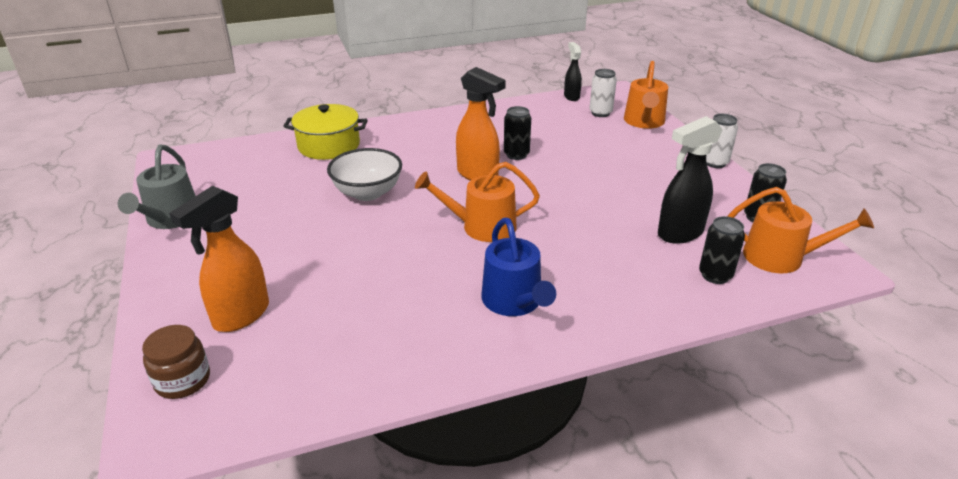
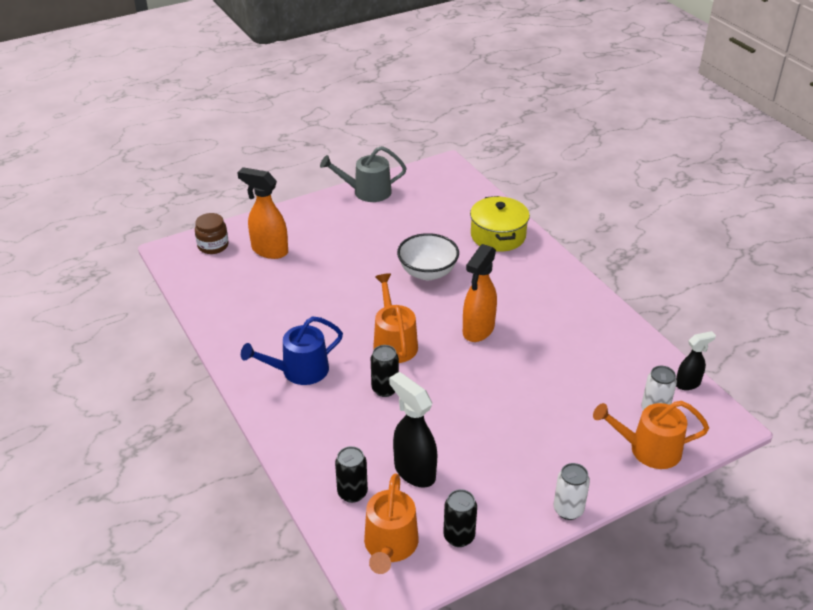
camera: 80 degrees right, 5 degrees up
black can [504,106,531,160] -> black can moved to [371,345,399,397]

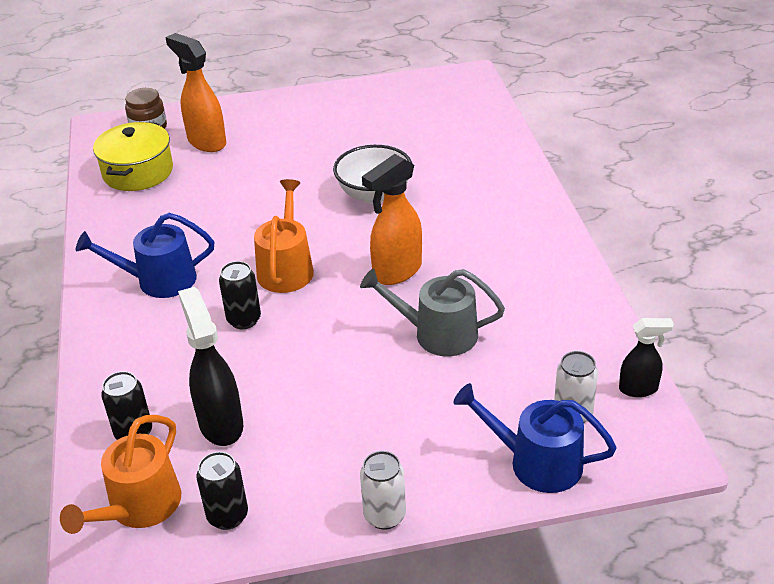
camera: 20 degrees right, 0 degrees up
grey watering can [320,146,407,202] -> grey watering can moved to [360,269,505,356]
yellow pot [470,196,530,252] -> yellow pot moved to [93,122,173,191]
orange watering can [593,401,709,469] -> blue watering can [453,383,617,493]

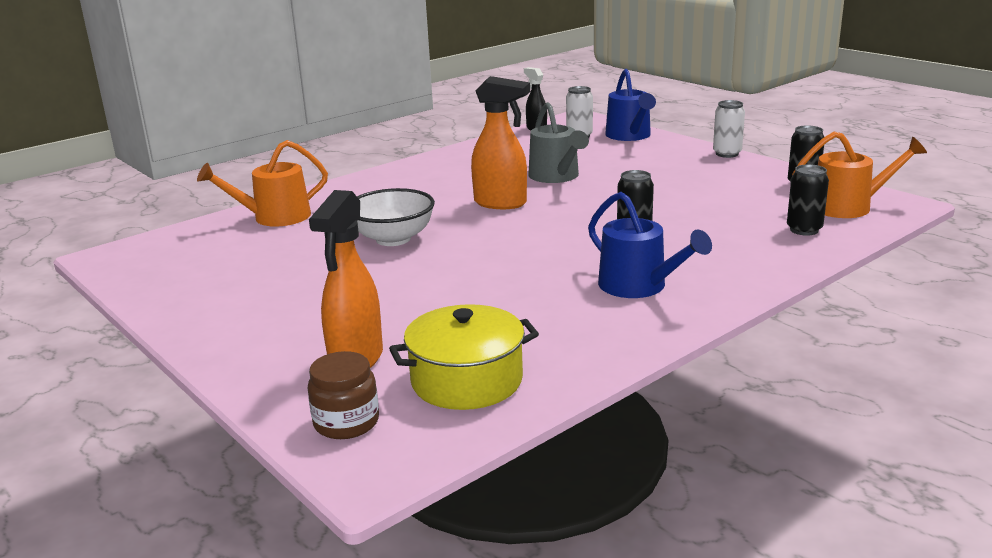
camera: 120 degrees left, 15 degrees down
black spray bottle [178,287,243,446] -> none
orange watering can [254,179,314,293] -> orange watering can moved to [197,140,328,227]

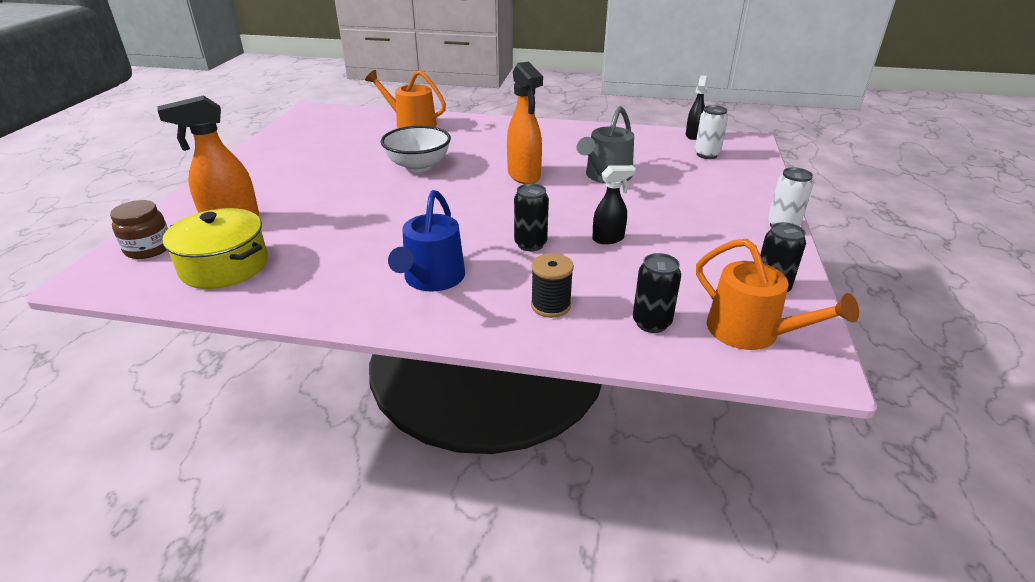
camera: 50 degrees right, 10 degrees up
blue watering can [605,69,656,141] -> none
none -> black spool [531,253,574,318]
none -> black spray bottle [592,165,636,244]

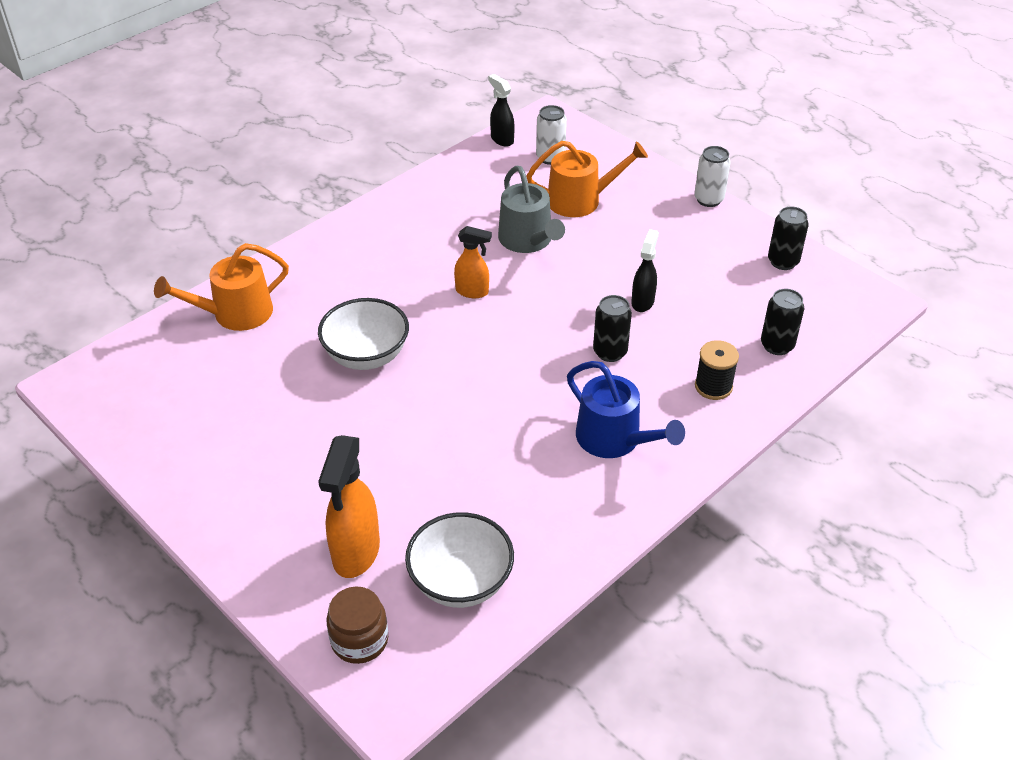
camera: 55 degrees left, 10 degrees up
yellow pot [162,208,268,289] -> white bowl [405,512,514,608]
orange spray bottle [507,62,543,184] -> orange spray bottle [454,226,492,298], size x0.60
orange watering can [696,238,859,350] -> orange watering can moved to [527,141,648,217]

